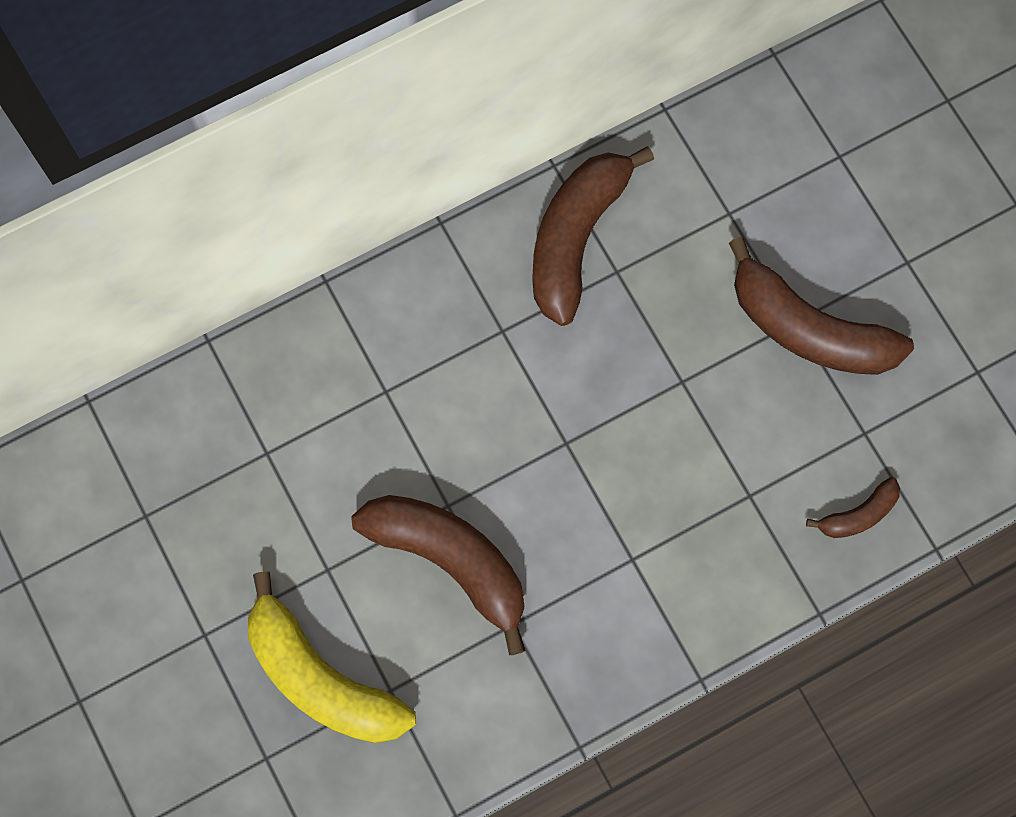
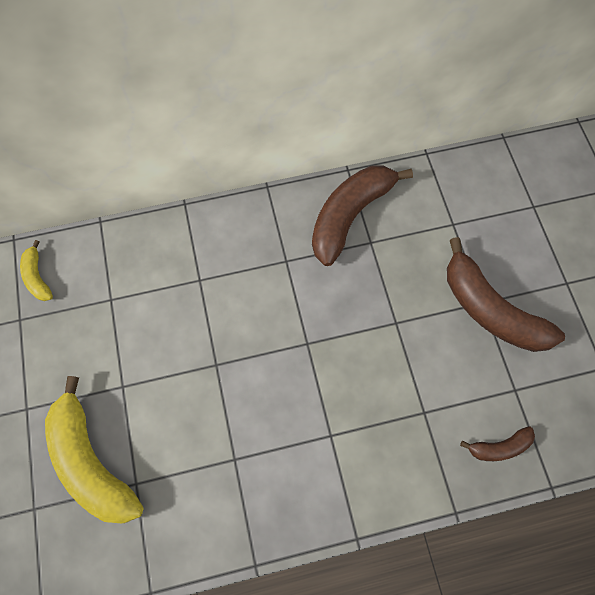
camera: 15 degrees right, 5 degrees down
brown banana [351,495,526,655] -> none
none -> yellow banana [20,240,53,301]

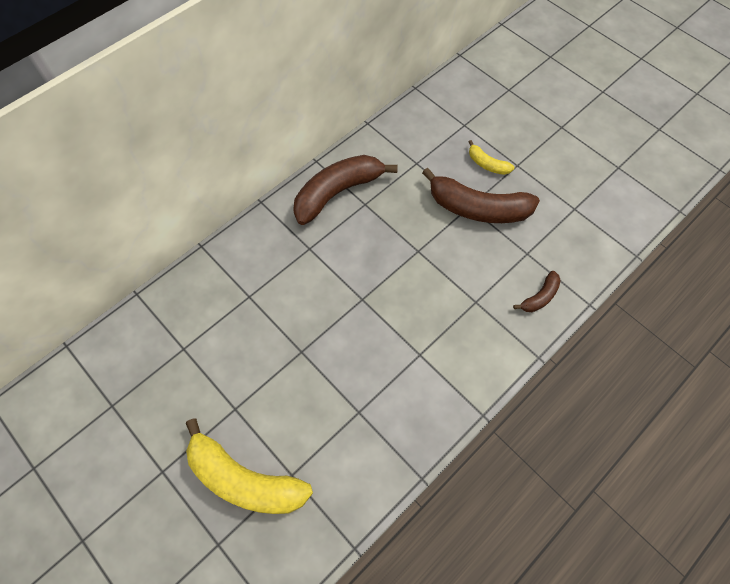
camera: 30 degrees left, 5 degrees down
yellow banana [20,240,53,301] -> yellow banana moved to [468,140,515,175]
brown banana [312,166,413,266] -> brown banana turned 45 degrees clockwise [293,155,398,225]

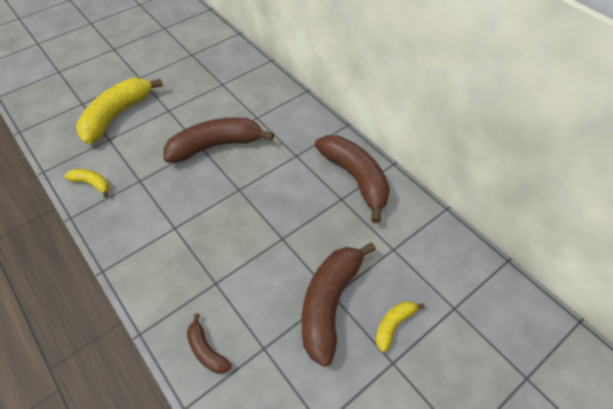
camera: 95 degrees right, 10 degrees down
none -> yellow banana [64,169,109,198]
none -> brown banana [163,117,274,163]

